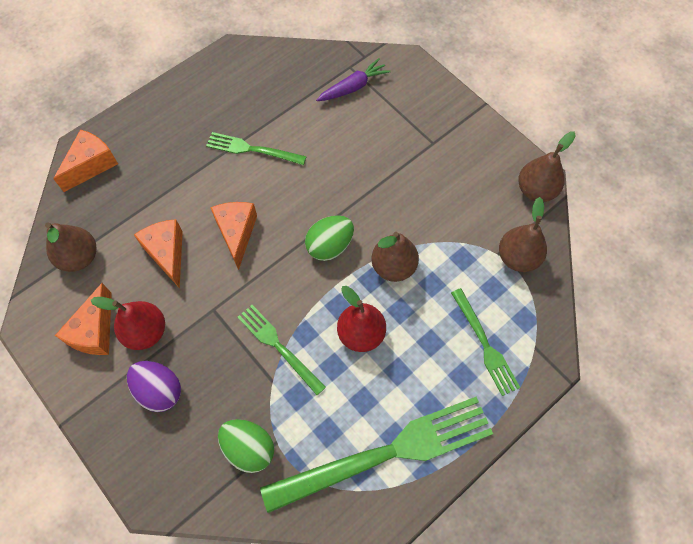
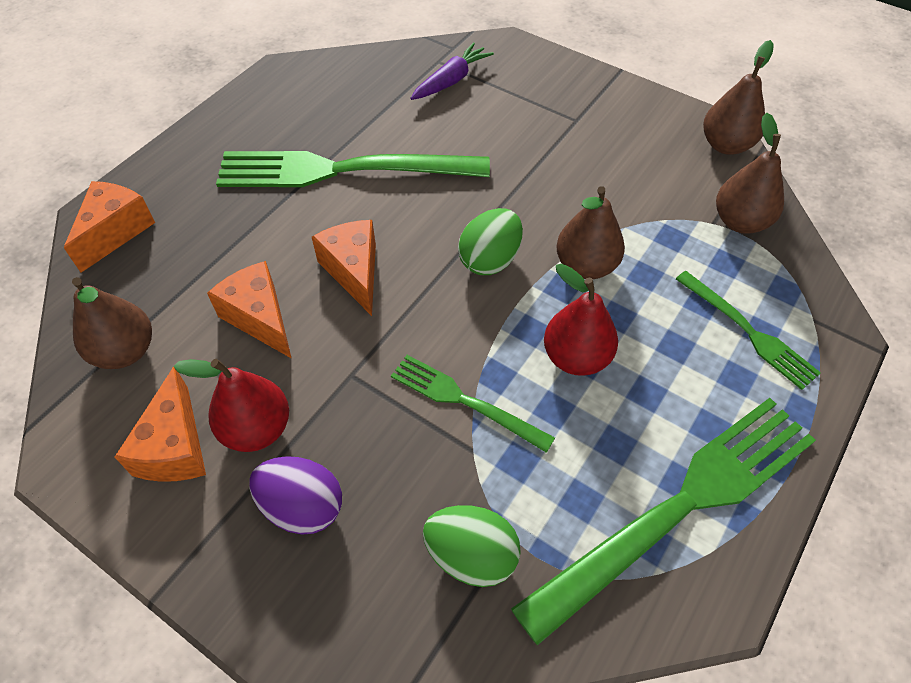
camera: 15 degrees left, 10 degrees down
green fork [206,132,307,165] -> green fork [216,151,490,187], size x1.91

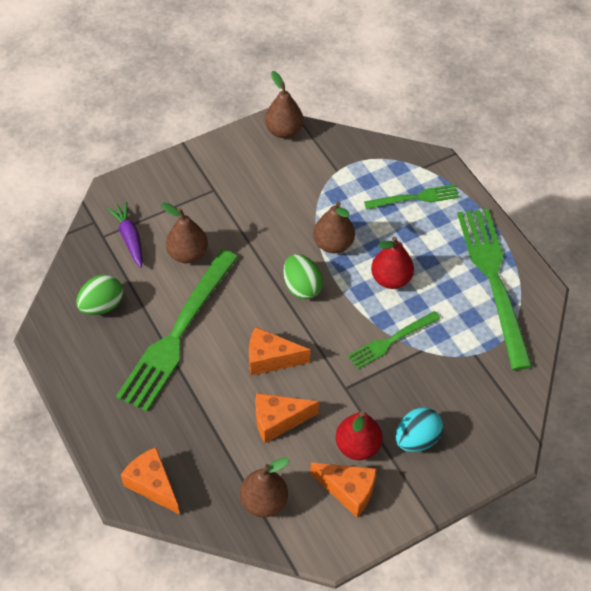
camera: 65 degrees left, 0 degrees up
purple egg [249,456,342,535] -> turquoise egg [395,407,443,452]
green egg [423,505,521,587] -> green egg moved to [76,274,123,315]
brown pear [716,113,784,234] -> brown pear moved to [161,203,208,263]

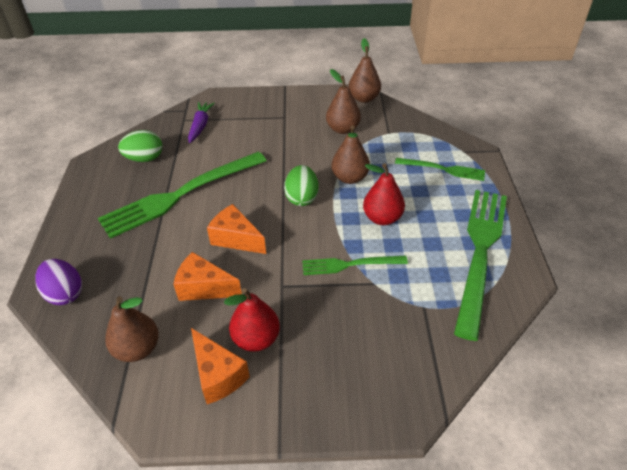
camera: 30 degrees right, 10 degrees down
orange cheese [121,447,180,515] -> purple egg [35,259,82,305]
brown pear [161,203,208,263] -> brown pear moved to [326,69,361,134]
turquoise egg [395,407,443,452] -> none

